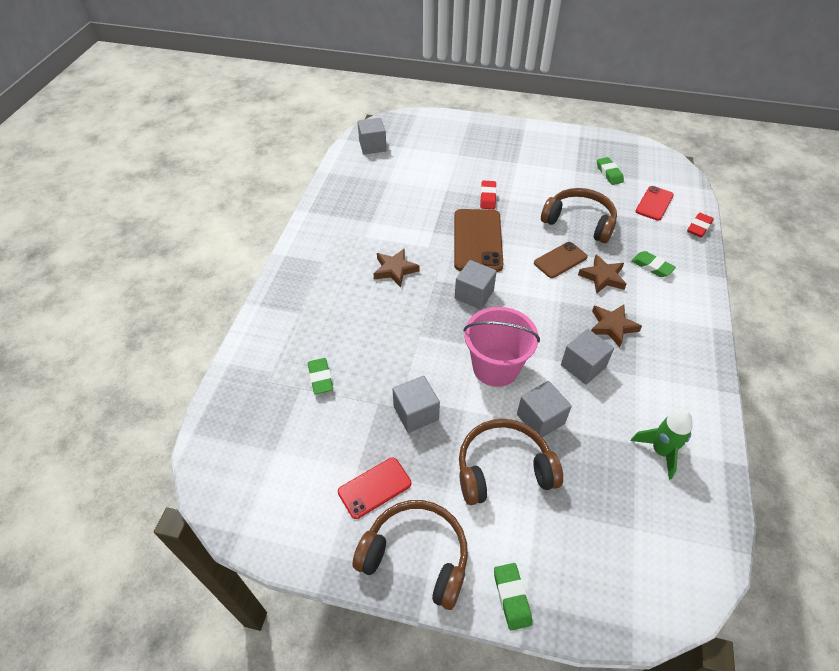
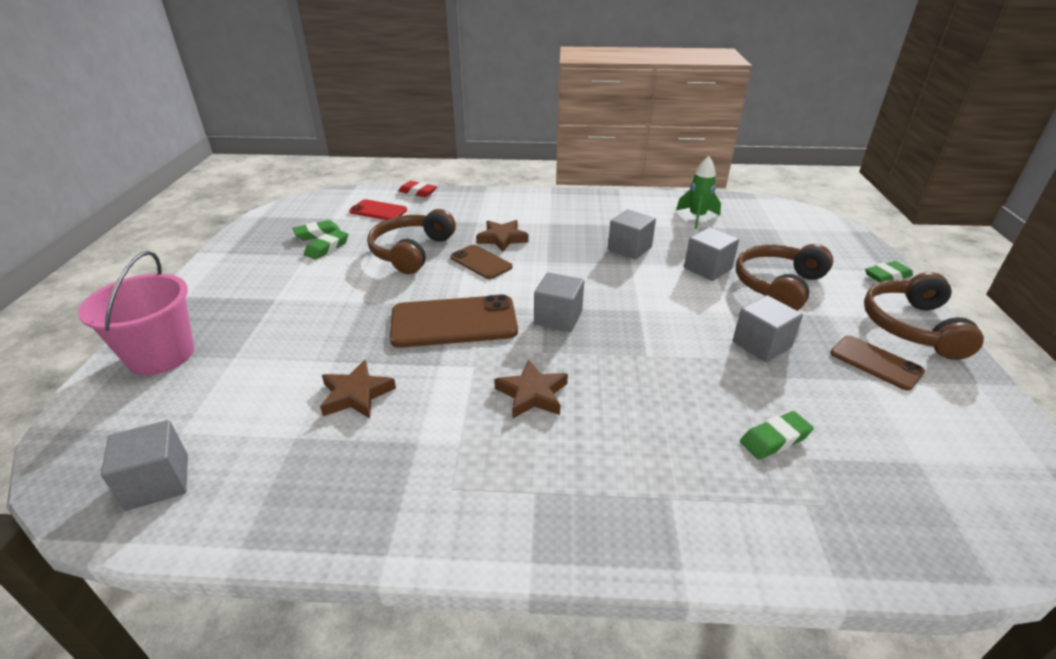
camera: 100 degrees left, 15 degrees down
red phone [338,458,411,519] -> brown phone [830,335,925,390]
brown headphones [459,419,563,505] -> brown headphones turned 60 degrees clockwise [736,244,833,311]
pink bucket [463,307,540,387] -> pink bucket moved to [78,251,194,375]
red eraser [480,180,497,209] -> none
brown star [591,304,642,347] -> brown star moved to [320,360,396,419]
green eraser [631,251,676,277] -> green eraser moved to [304,230,349,260]

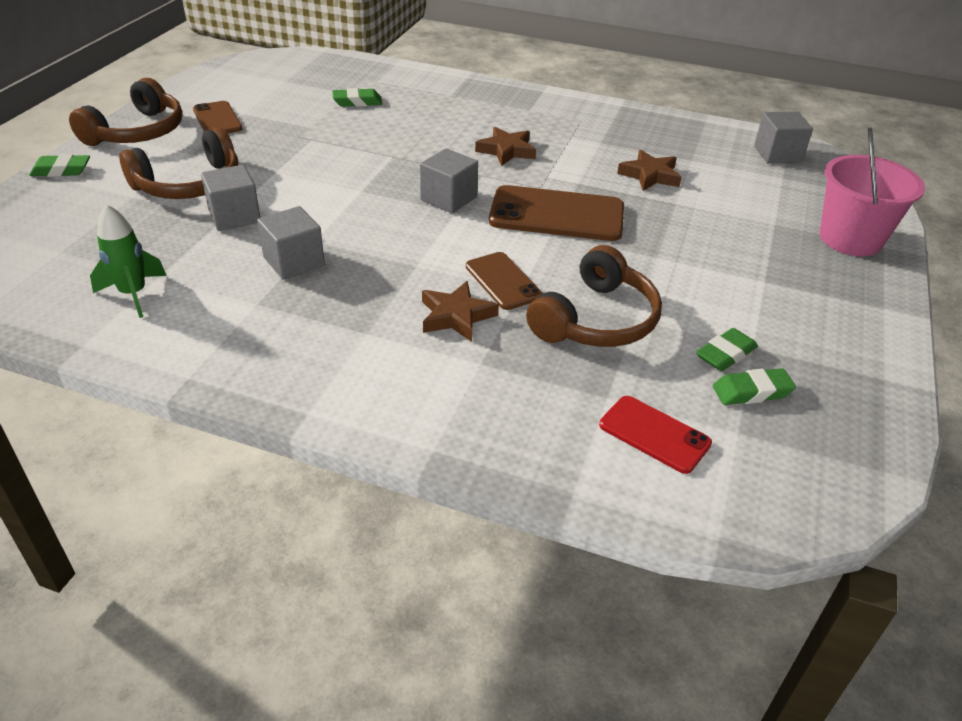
camera: 165 degrees left, 5 degrees up
red eraser [399,181,437,197] -> none
grey cube [733,295,803,362] -> none

